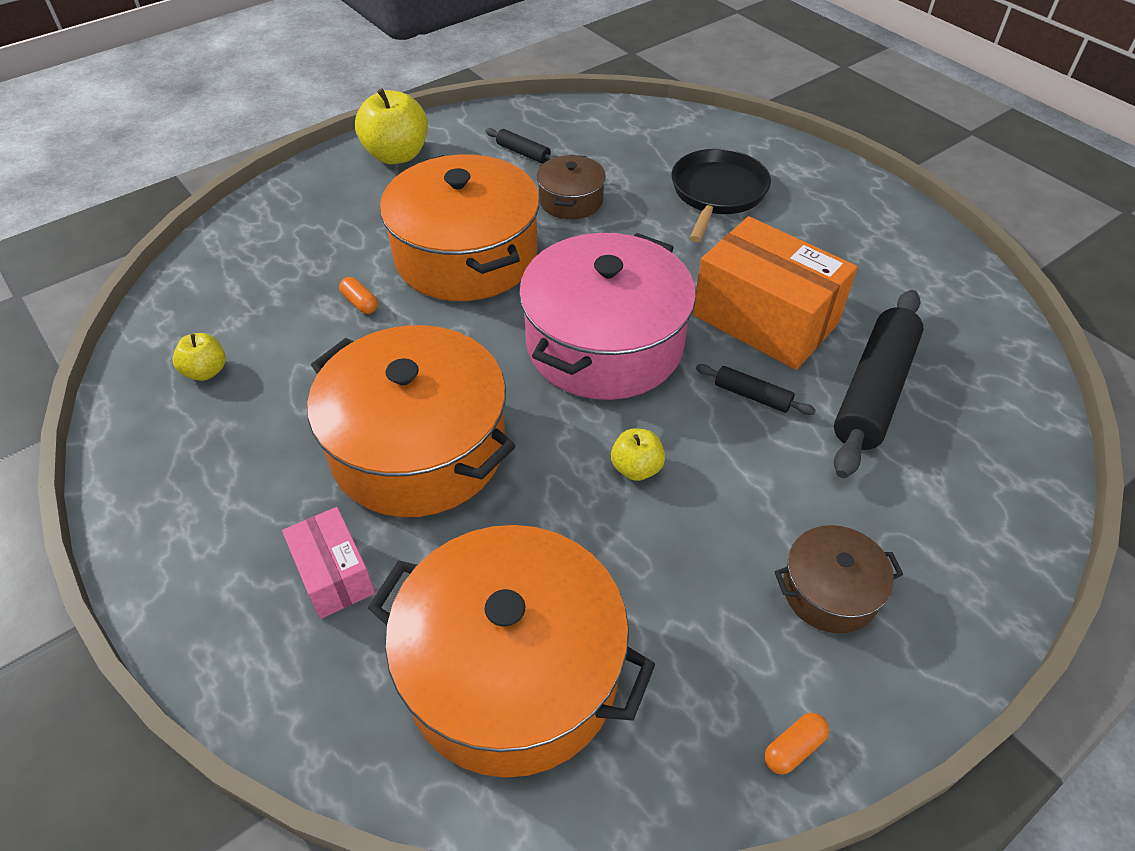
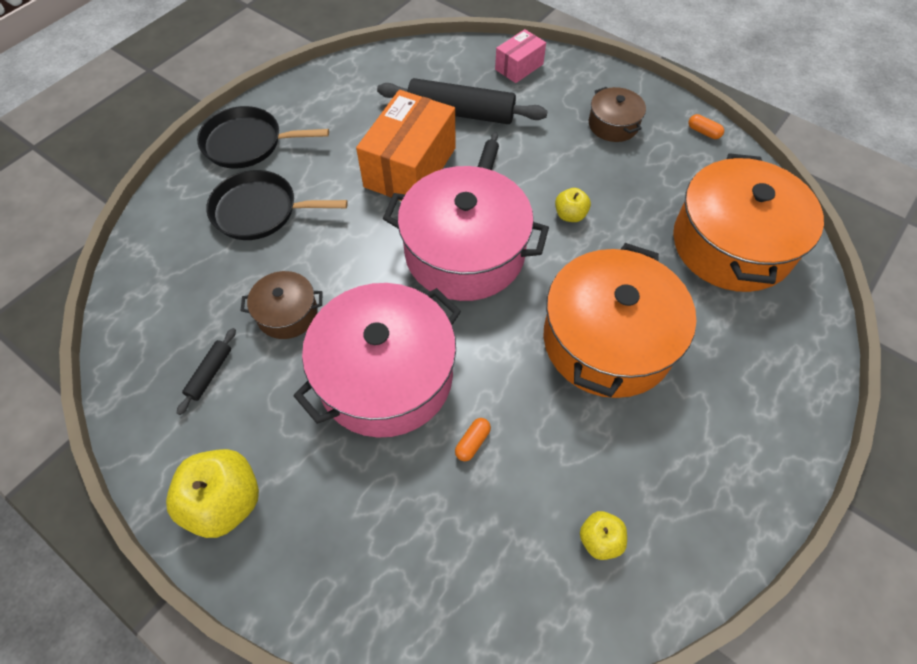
camera: 105 degrees left, 10 degrees up
pink box [282,507,375,619] -> pink box moved to [495,29,546,83]
orange pot [380,154,540,301] -> pink pot [294,283,461,438]
none -> black pan [197,106,329,169]

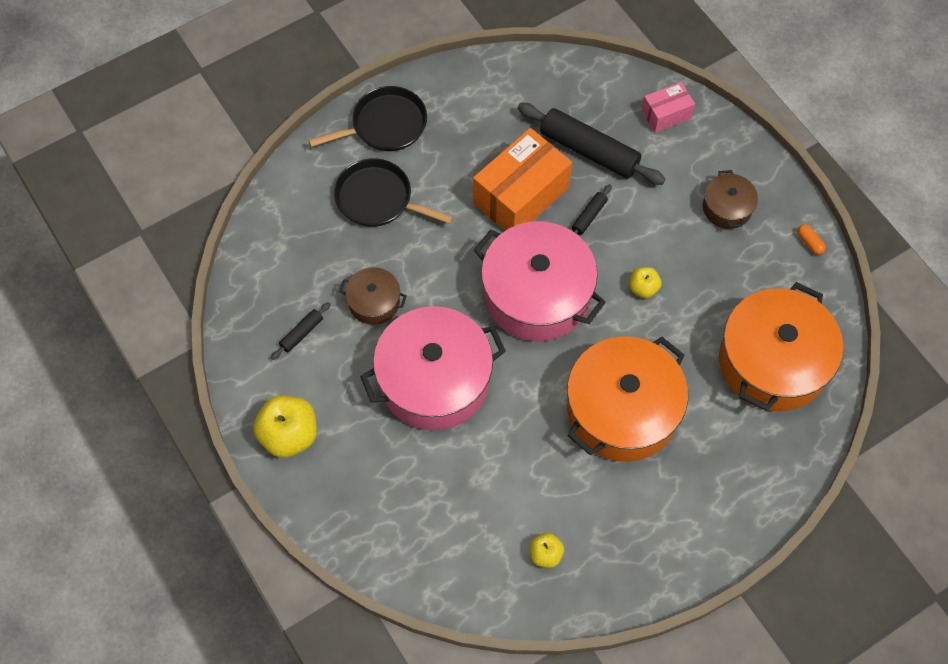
camera: 20 degrees right, 5 degrees up
black pan [197,106,329,169] -> black pan turned 135 degrees clockwise [308,86,427,151]
orange capsule [455,418,491,461] -> none

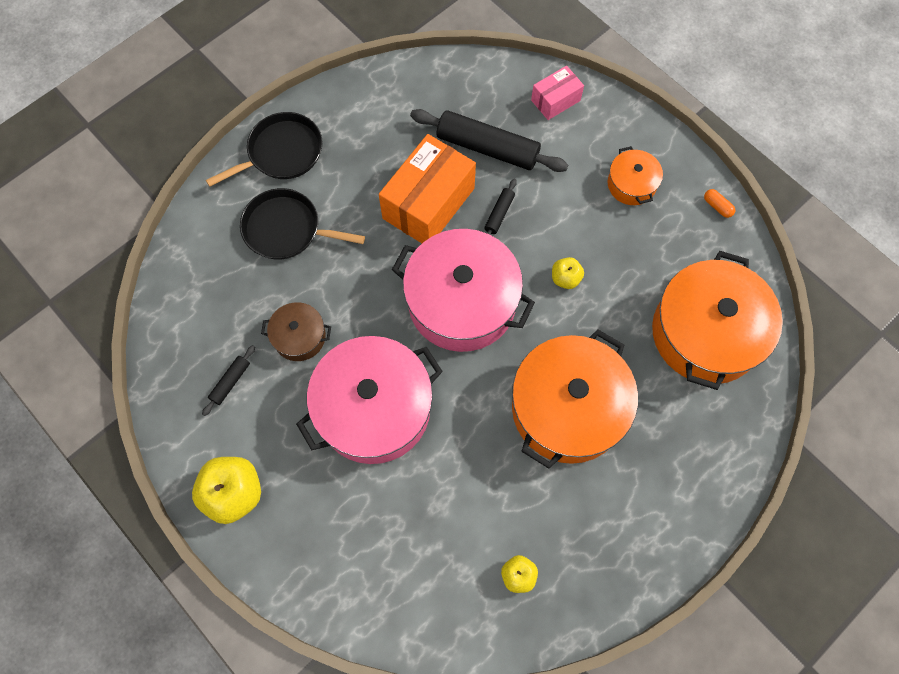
camera: 10 degrees left, 5 degrees up
brown pot [703,170,758,229] -> orange pot [608,146,663,205]

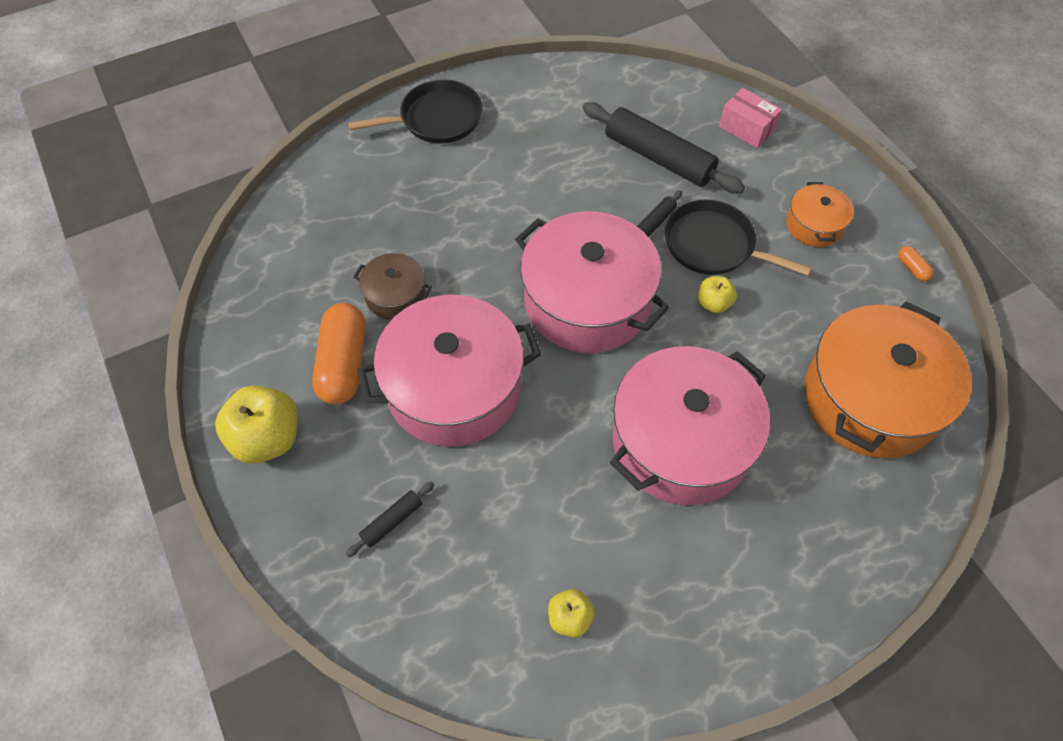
camera: 15 degrees right, 10 degrees down
black rolling pin [202,345,255,416] -> black rolling pin moved to [346,482,435,557]
black pan [240,188,365,260] -> black pan moved to [665,200,811,276]
orange box [379,134,476,243] -> none
orange pot [512,329,638,469] -> pink pot [610,346,770,505]
pink box [531,66,584,120] -> pink box turned 60 degrees clockwise [719,88,782,148]
none -> orange capsule [312,303,365,404]

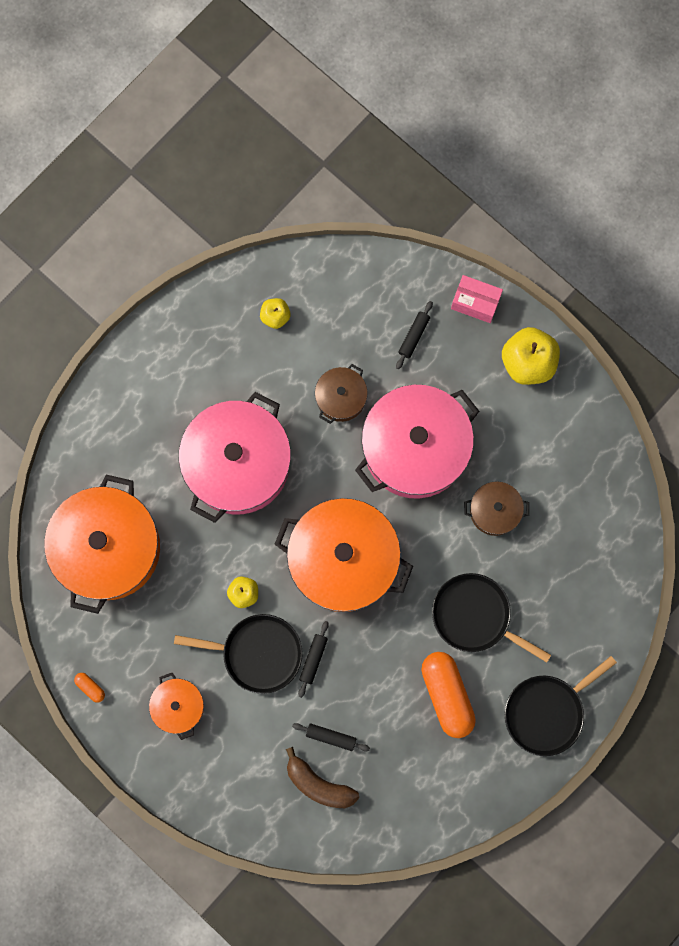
camera: 160 degrees right, 20 degrees up
orange capsule [312,303,365,404] -> orange capsule moved to [422,652,476,738]
pink pot [515,211,669,353] -> orange pot [274,498,413,612]
black rolling pin [582,102,745,194] -> black rolling pin [292,723,370,752], size x0.46
pink box [719,88,782,148] -> pink box moved to [451,275,503,323]
none -> brown banana [286,747,359,808]
none -> brown pot [315,364,368,424]
none -> black pan [432,573,551,663]

